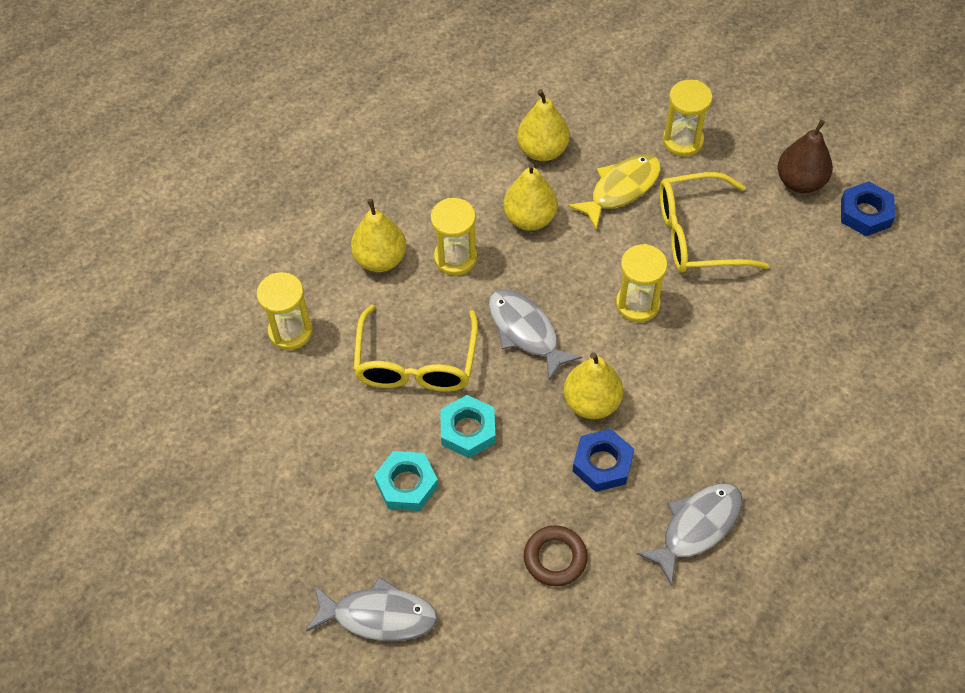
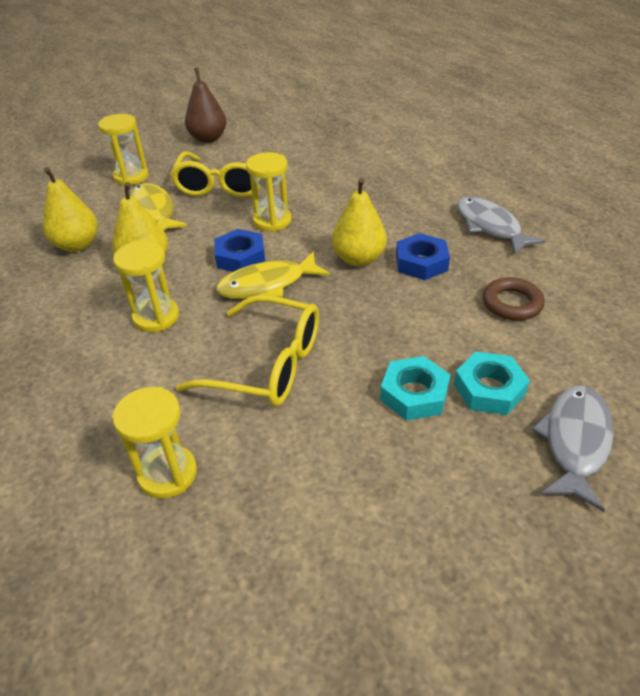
camera: 75 degrees left, 15 degrees down
yellow pear [351,199,406,272] -> none
turquoise nut [440,395,496,458] -> turquoise nut moved to [454,352,530,415]
grey fish [488,289,582,381] -> yellow fish [216,251,330,299]
blue nut [841,181,895,236] -> blue nut moved to [214,229,265,272]

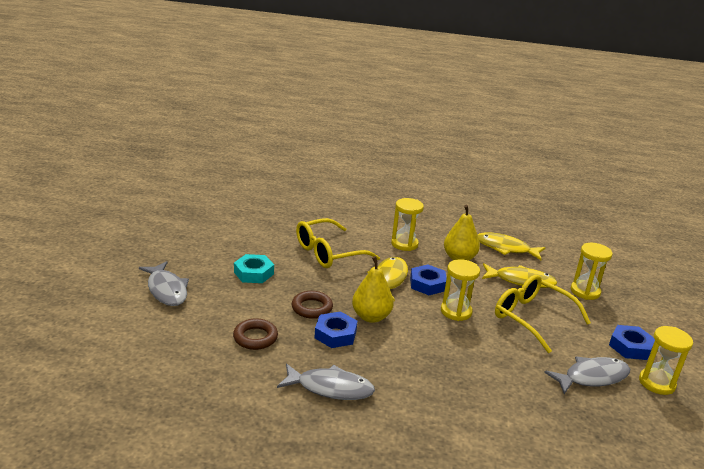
camera: 125 degrees right, 15 degrees down
yellow pear [43,167,98,252] -> yellow fish [478,233,546,260]
yellow hourglass [112,387,197,499] -> yellow hourglass moved to [639,326,693,395]
brown pear [185,68,226,143] -> blue nut [609,325,655,360]
turquoise nut [454,352,530,415] -> none
none -> brown ring [292,291,333,319]
none -> grey fish [544,357,630,394]

